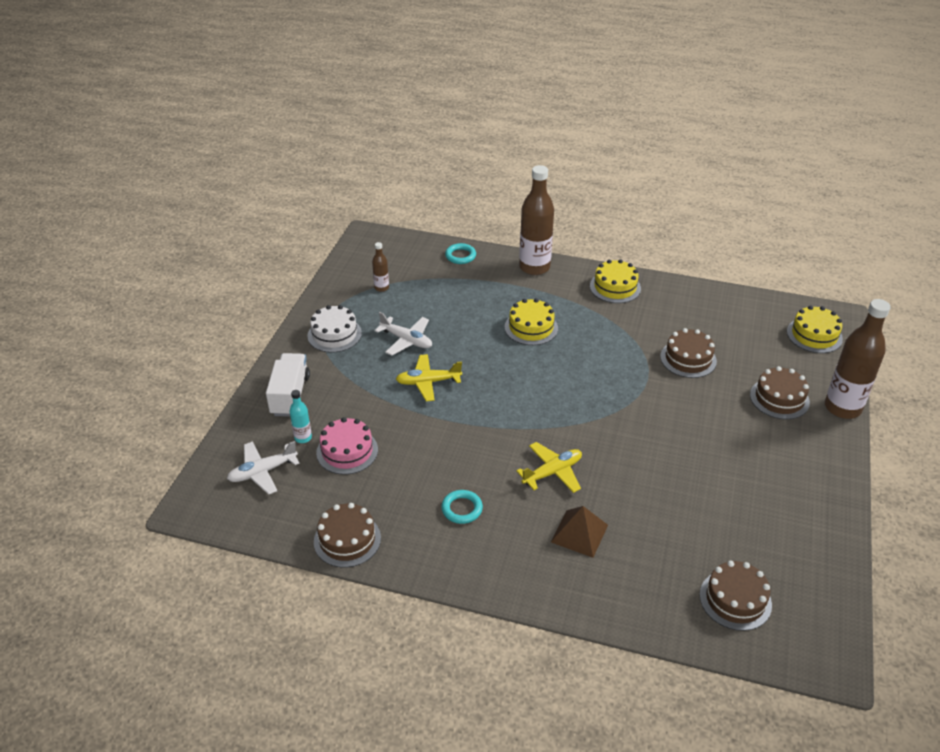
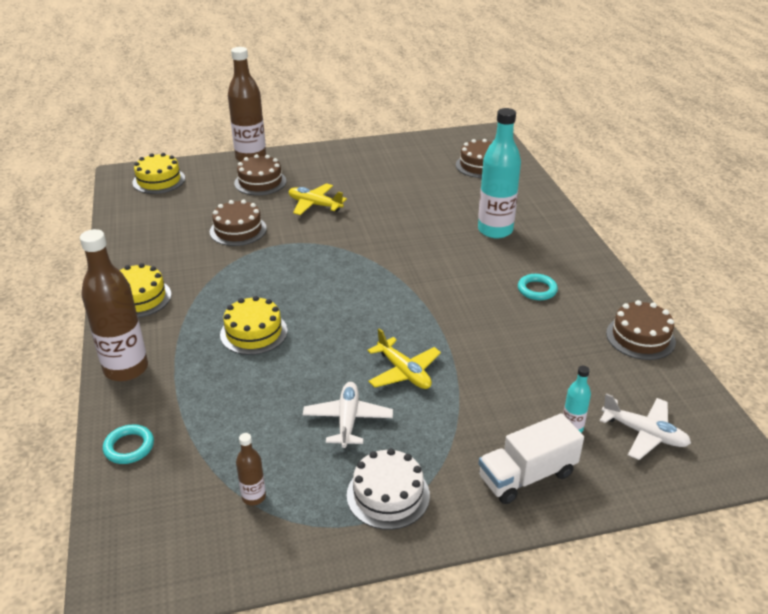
camera: 120 degrees left, 5 degrees down
pink cake [316,417,378,475] -> none
yellow plane [516,442,582,493] -> yellow plane moved to [289,183,347,215]
brown pyramid [551,506,608,558] -> turquoise bottle [478,108,521,238]

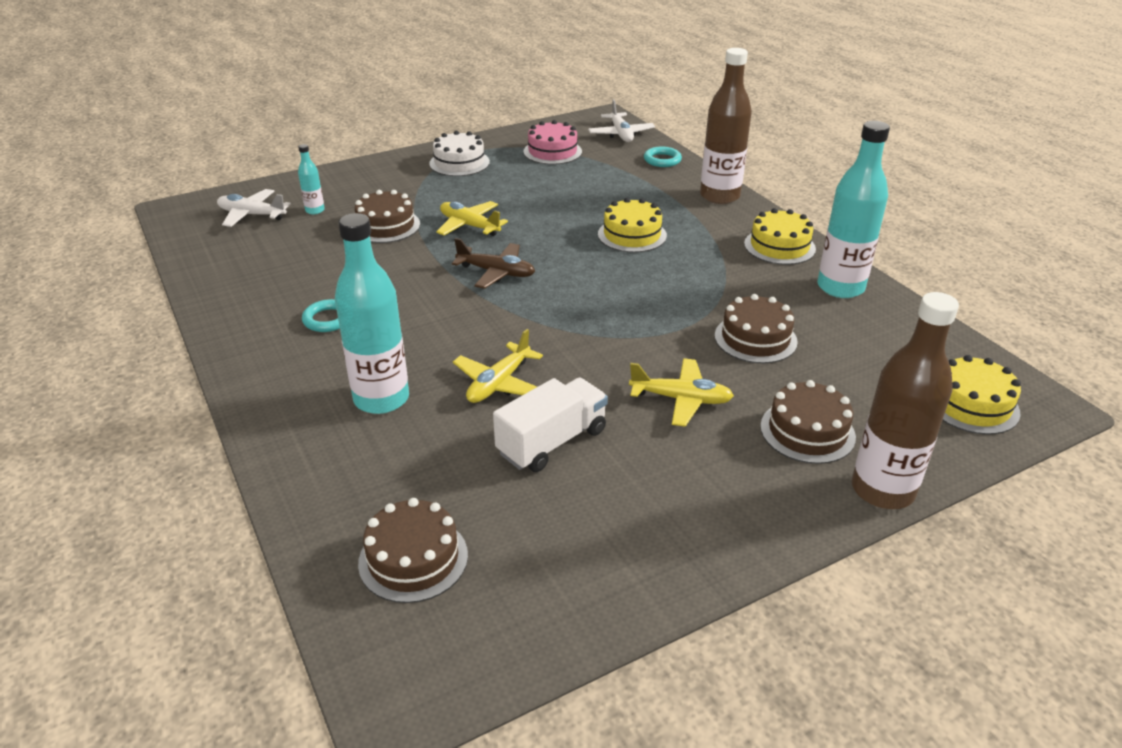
camera: 165 degrees right, 0 degrees up
brown bottle [236,433,266,506] -> pink cake [523,120,582,165]
white plane [303,382,393,448] -> white plane moved to [588,99,655,142]
white truck [479,413,584,504] -> white truck moved to [493,378,608,472]
brown cake [606,300,676,360] -> brown cake moved to [355,190,420,243]
none -> brown plane [452,238,535,289]
none -> yellow plane [453,329,543,403]
none -> turquoise bottle [817,121,890,298]

